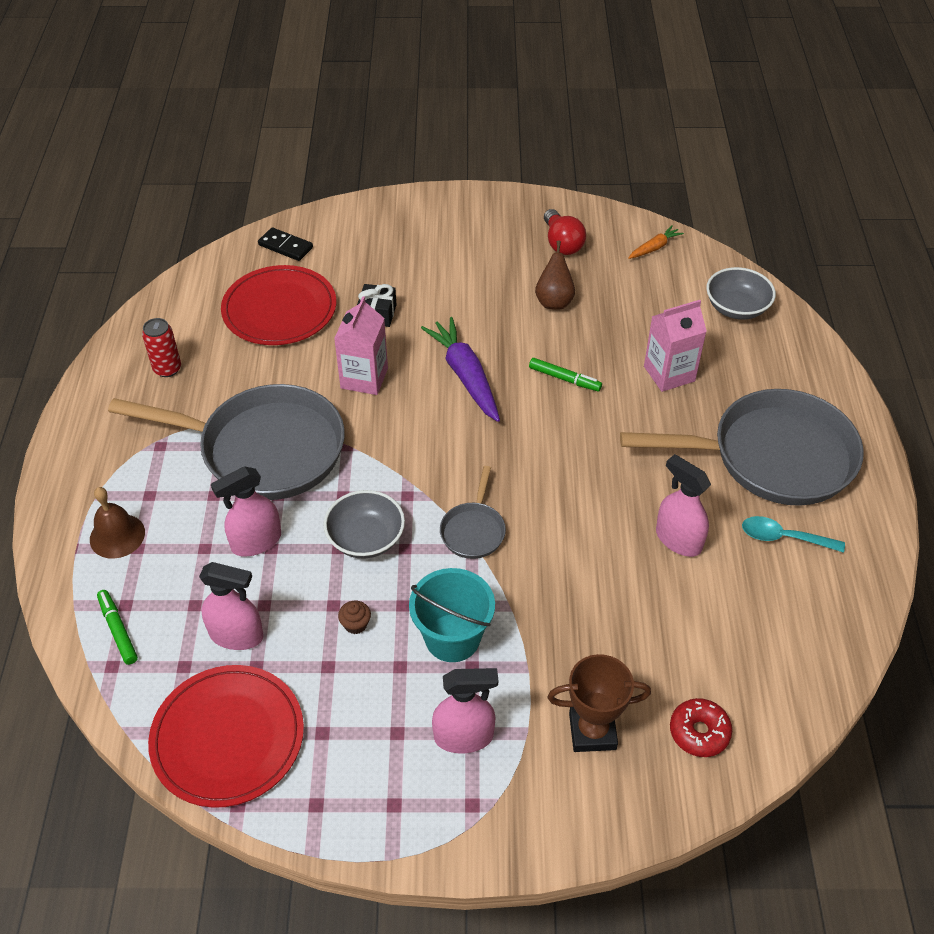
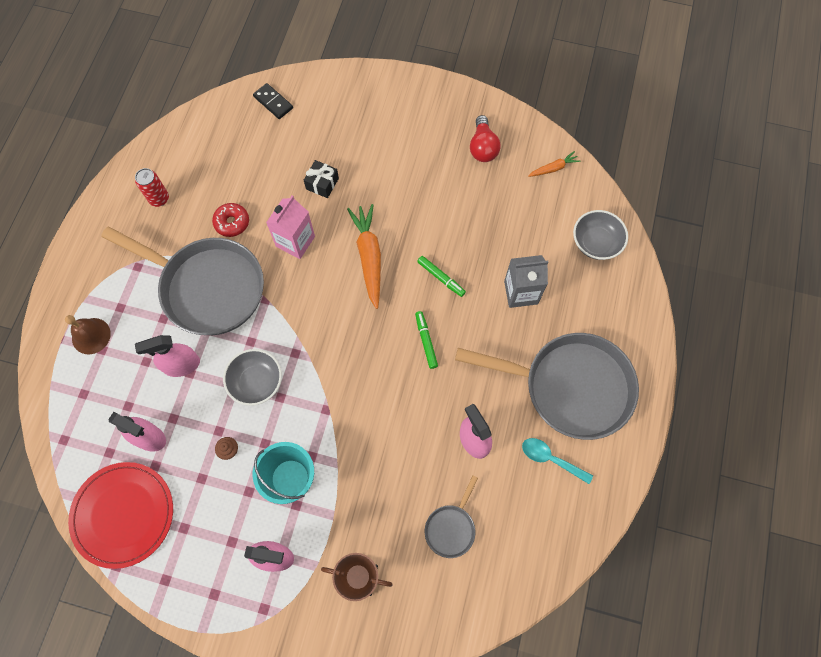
camera: 15 degrees right, 20 degrees up
green marker [97,590,138,665] -> green marker moved to [415,311,438,369]
red plate [221,265,336,345] -> none
purple carrot [421,317,500,422] -> orange carrot [347,204,381,309]
grey pan [440,466,506,559] -> grey pan moved to [425,476,478,558]
brown pear [535,240,575,310] -> none
pink carton [644,300,707,392] -> grey carton [504,255,548,308]
red donut [670,698,732,757] -> red donut moved to [212,203,249,237]

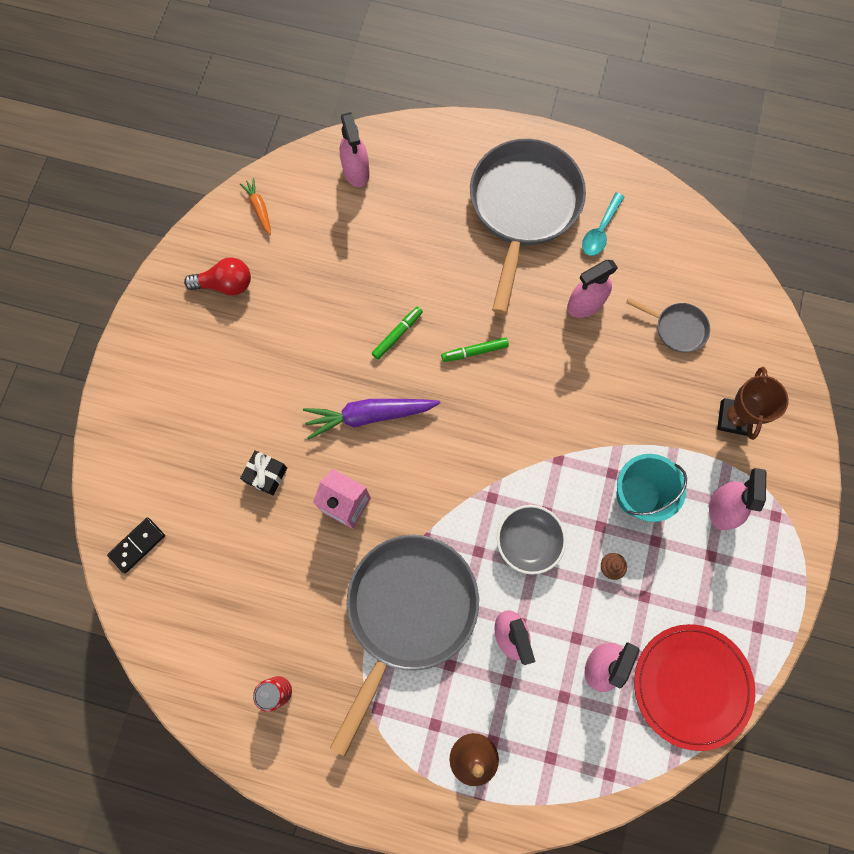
camera: 90 degrees left, 5 degrees up
red donut [212,203,249,237] -> none
orange carrot [347,204,381,309] -> purple carrot [303,399,440,440]
grey carton [504,255,548,308] -> none
grey bowl [573,210,628,260] -> pink spray bottle [340,112,370,187]

